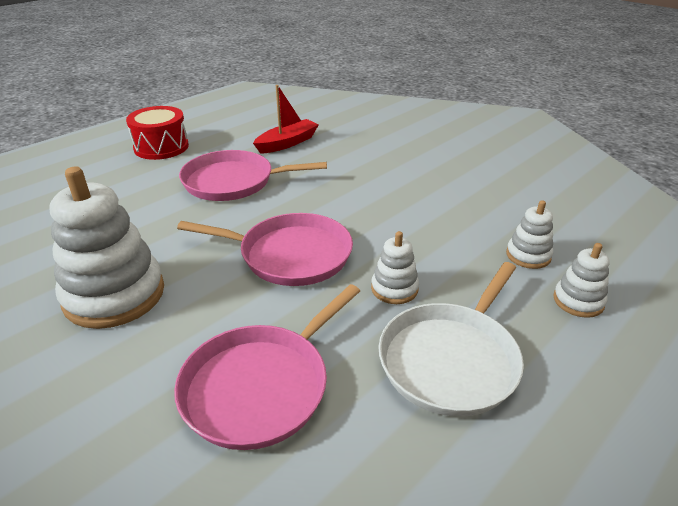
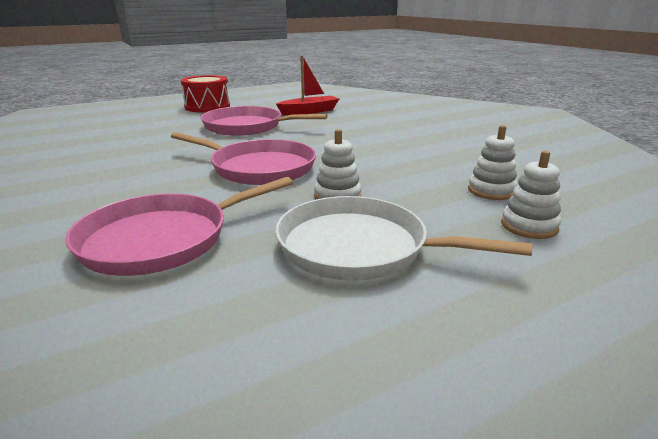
camera: 15 degrees right, 10 degrees down
white stacking toy [49,166,164,329] -> none
white pan [379,262,524,417] -> white pan turned 60 degrees clockwise [275,196,532,281]

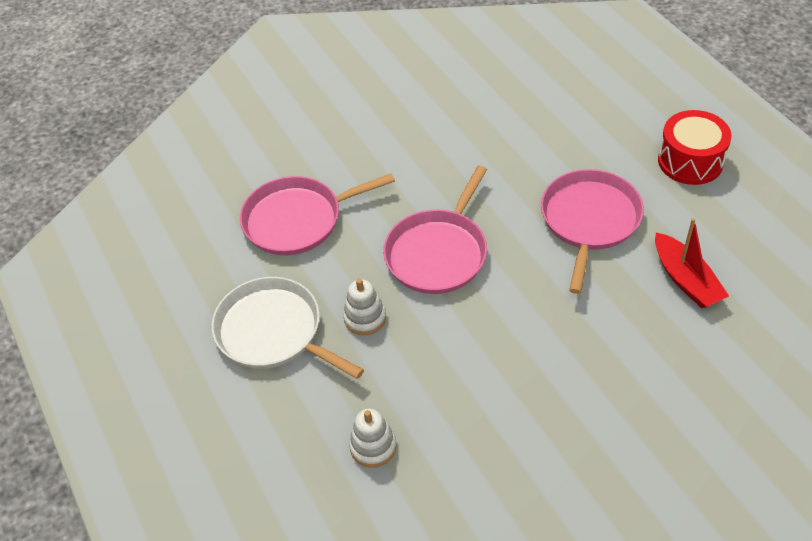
camera: 95 degrees right, 25 degrees up
pink pan [65,177,293,276] -> pink pan turned 75 degrees counterclockwise [240,173,395,255]
white pan [275,196,532,281] -> white pan turned 75 degrees counterclockwise [212,277,364,379]
white stacking toy [501,151,561,239] -> none

